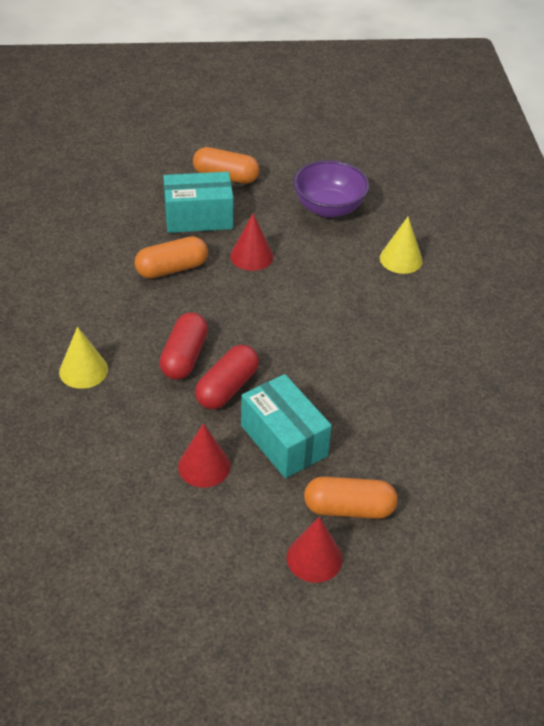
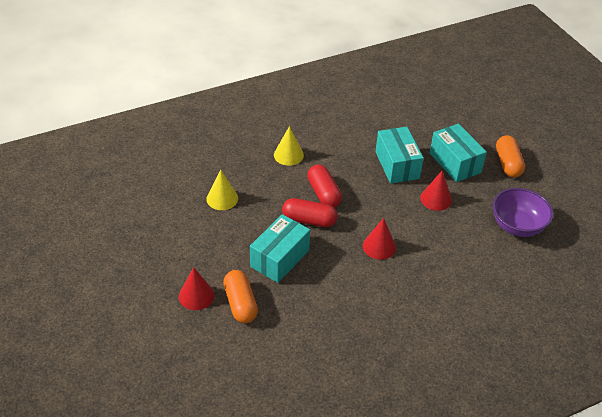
camera: 70 degrees right, 0 degrees up
orange capsule [134,236,208,279] -> turquoise box [375,127,424,184]
red capsule [159,312,208,380] -> red capsule turned 75 degrees clockwise [307,164,342,208]
red cone [178,423,230,488] -> red cone moved to [363,218,396,260]
yellow cone [380,217,423,274] -> yellow cone moved to [206,169,238,210]

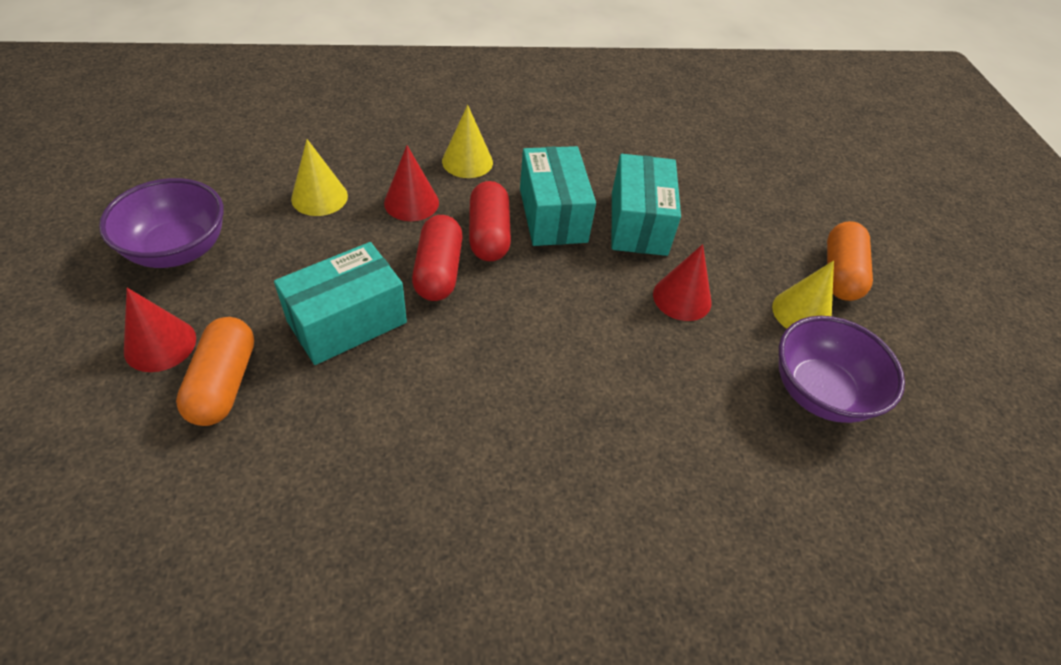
camera: 15 degrees right, 5 degrees up
red capsule [282,198,337,227] -> red capsule turned 60 degrees clockwise [412,215,463,301]
red cone [363,218,396,260] -> red cone moved to [384,145,439,221]
turquoise box [430,123,487,182] -> turquoise box moved to [520,146,596,246]
none -> purple bowl [99,178,224,268]
none -> yellow cone [772,260,834,329]

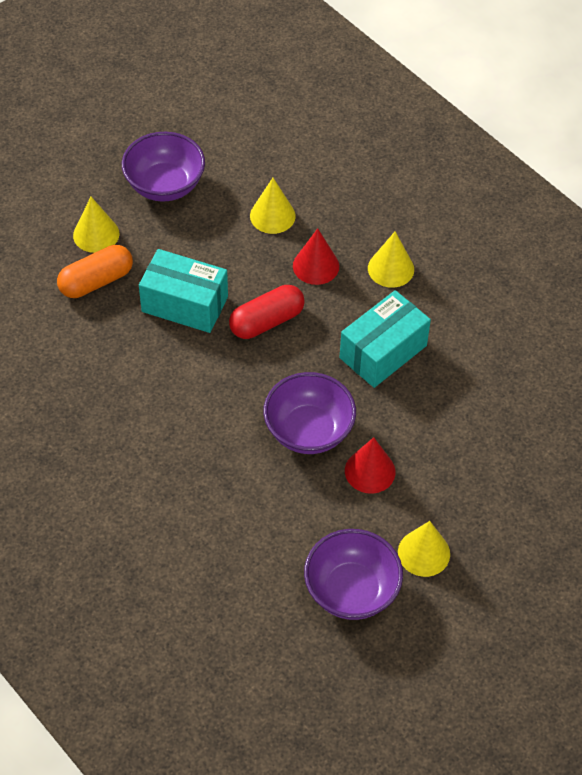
camera: 60 degrees right, 5 degrees up
red cone [124,288,196,372] -> yellow cone [73,197,119,253]
red capsule [469,181,511,261] -> none
turquoise box [612,154,681,256] -> none
orange capsule [827,221,873,301] -> none
none -> purple bowl [263,372,356,454]

